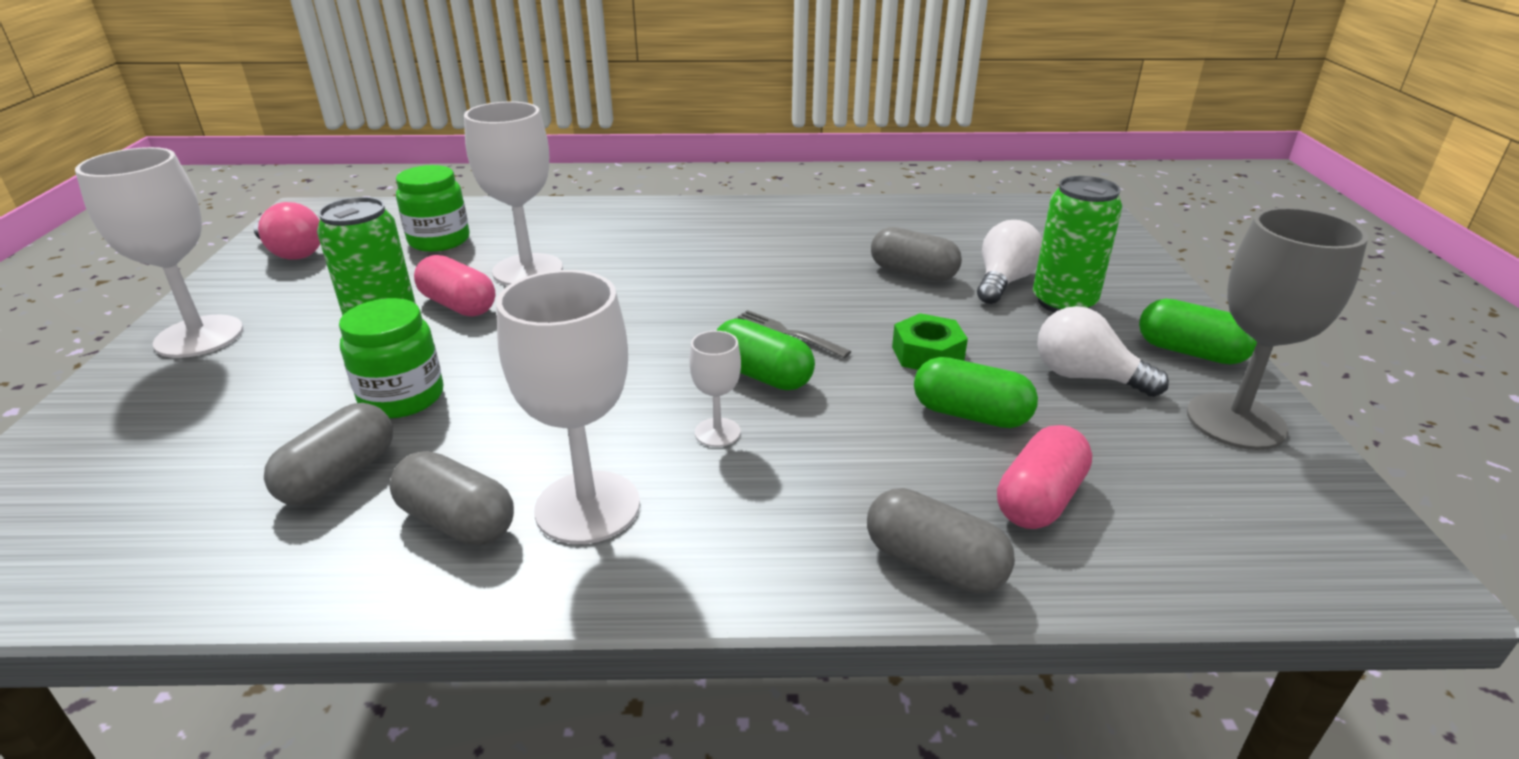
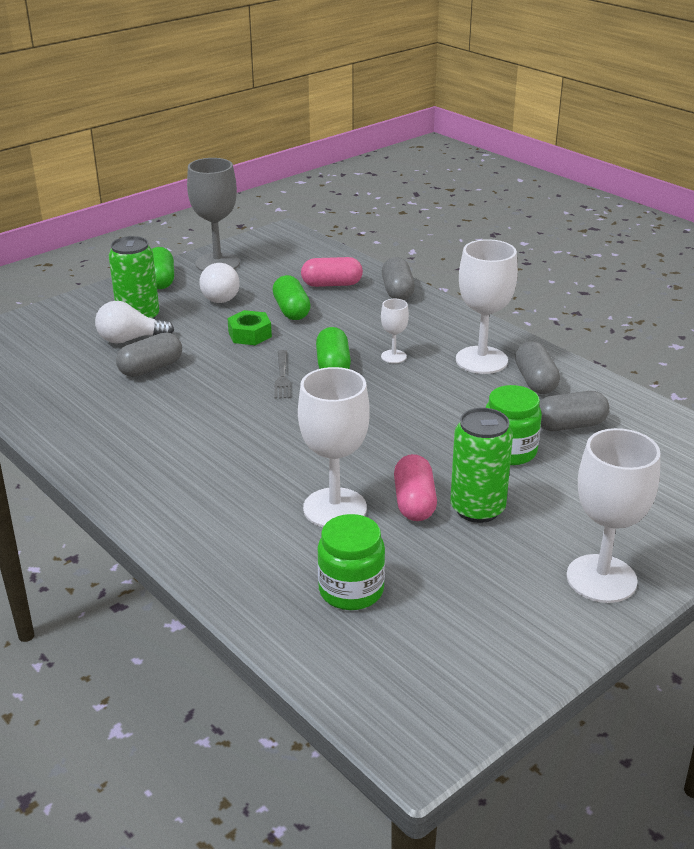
camera: 130 degrees left, 0 degrees up
pink light bulb [253,202,320,259] -> none
grey capsule [871,227,962,282] -> grey capsule turned 60 degrees clockwise [116,332,182,377]

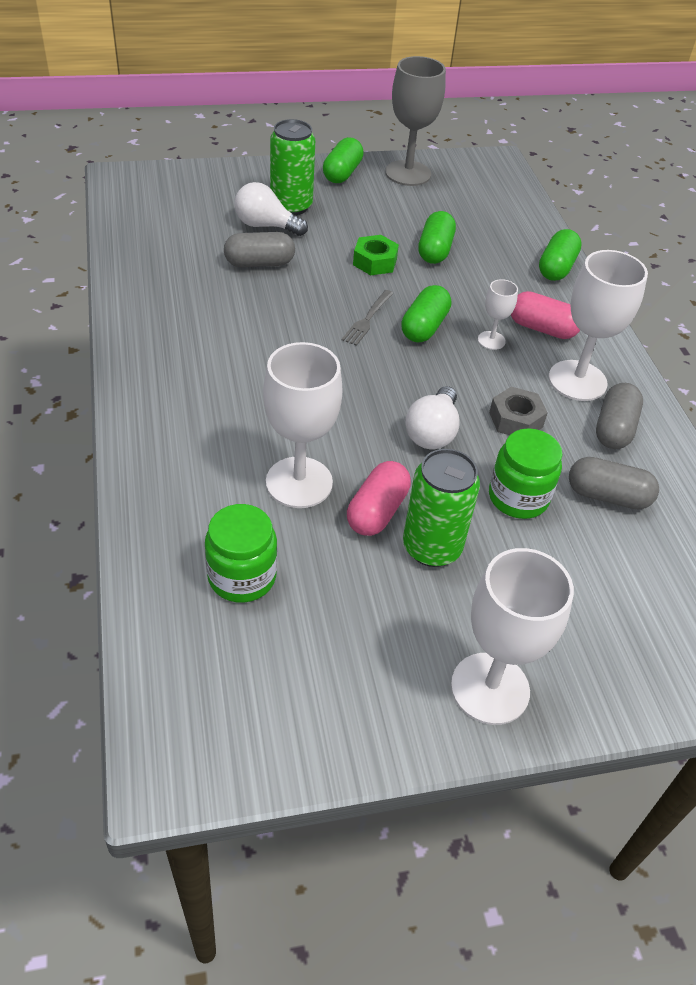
camera: 25 degrees right, 15 degrees up
white light bulb [199,263,240,303] -> white light bulb moved to [405,386,460,449]
pink capsule [301,257,363,287] -> pink capsule moved to [511,291,580,339]
grey capsule [382,257,415,300] -> green capsule [539,229,582,281]
none -> grey nut [489,387,548,435]

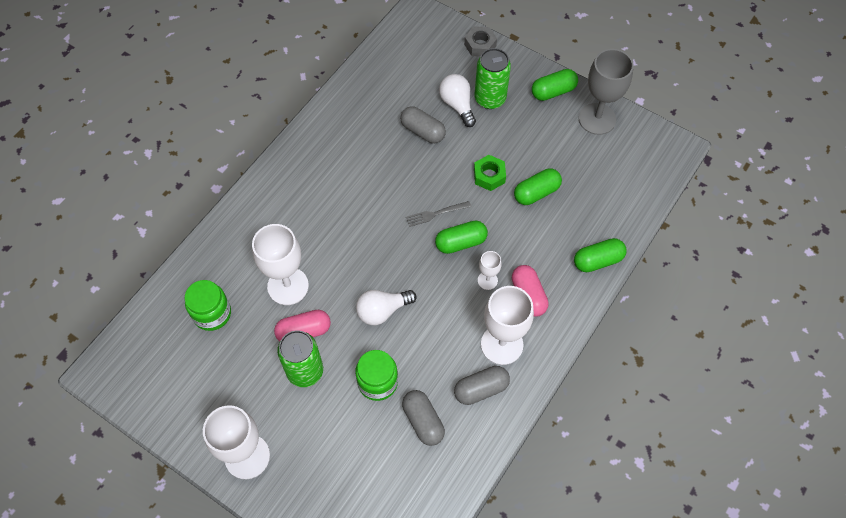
camera: 50 degrees right, 15 degrees up
grey nut [489,387,548,435] -> grey nut moved to [464,26,497,57]

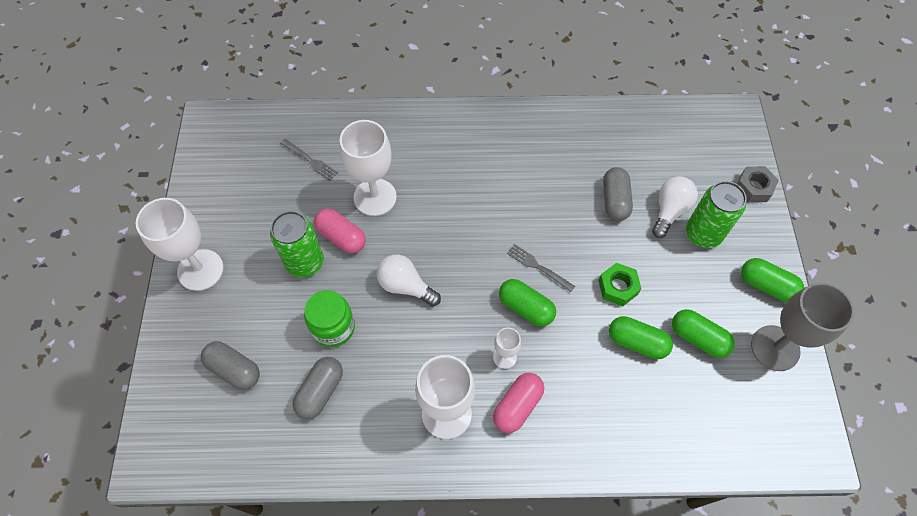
camera: 55 degrees right, 0 degrees up
green jar [185,280,231,331] -> grey fork [280,139,338,181]
grey capsule [454,366,510,405] -> grey capsule moved to [201,341,260,390]
green capsule [574,238,626,272] -> green capsule moved to [672,309,735,358]

